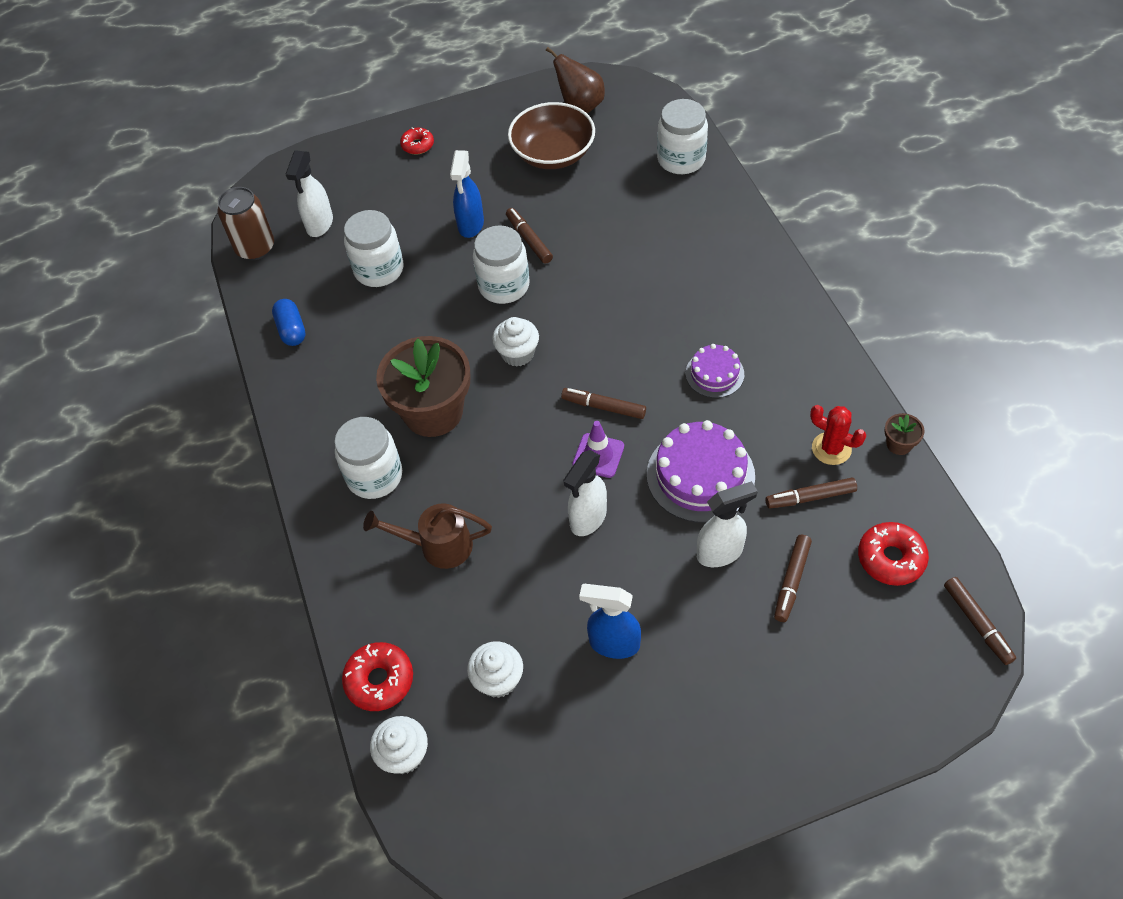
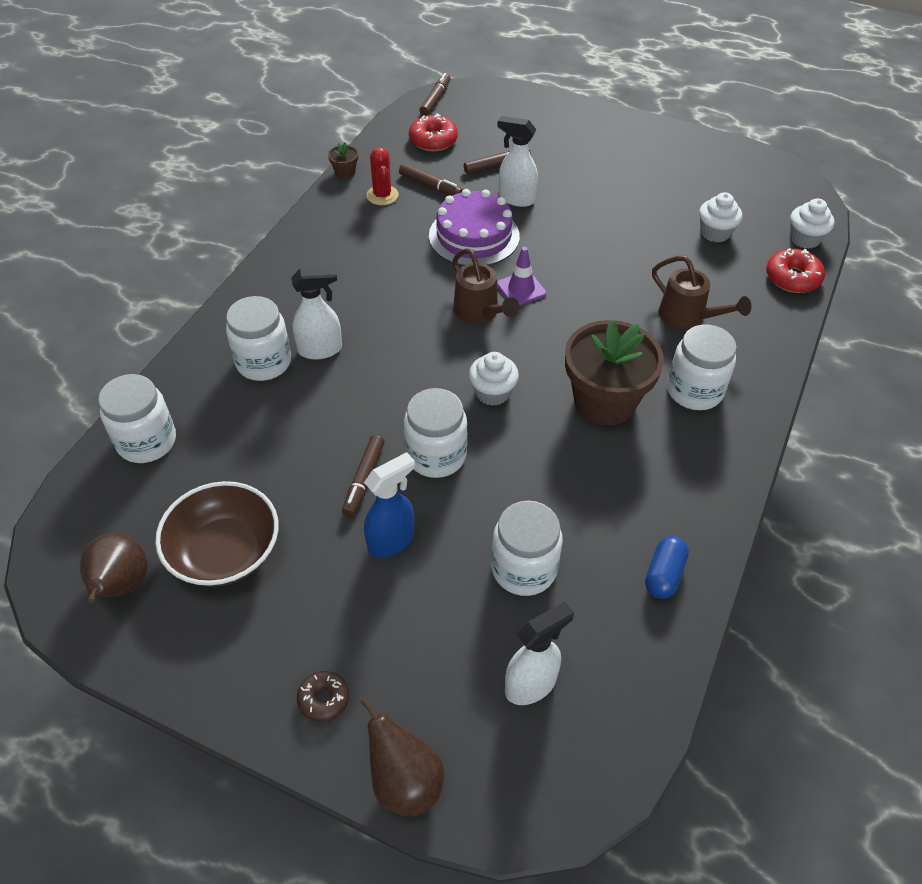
camera: 140 degrees left, 5 degrees down
brown can [218,187,274,260] -> none
red donut [400,127,434,155] -> brown donut [297,671,349,722]
brown marker [561,388,646,419] -> brown watering can [453,248,520,323]
white spray bottle [563,450,607,536] -> white spray bottle moved to [291,267,342,359]
blue spray bottle [579,584,641,659] -> none
purple cake [686,344,744,398] -> none
none -> white jar [226,296,291,381]
none -> brown pear [360,697,444,816]

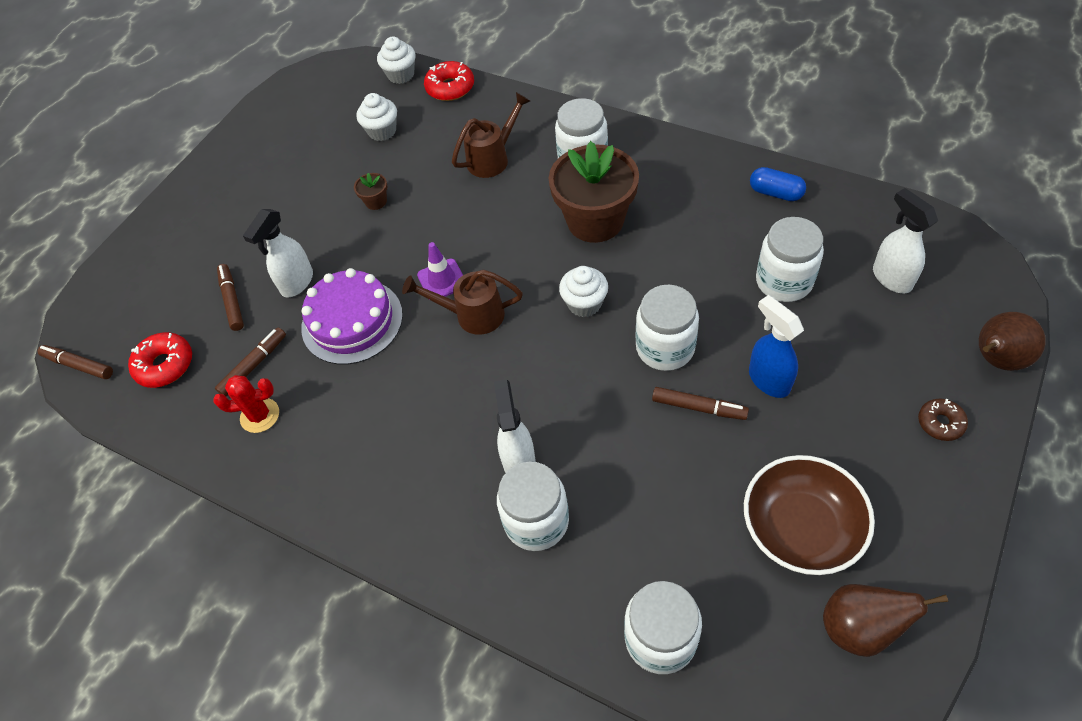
camera: 80 degrees left, 5 degrees up
brown flower pot [328,142,358,179] -> brown flower pot moved to [354,173,387,210]
brown watering can [453,248,520,323] -> brown watering can turned 150 degrees counterclockwise [402,270,523,335]

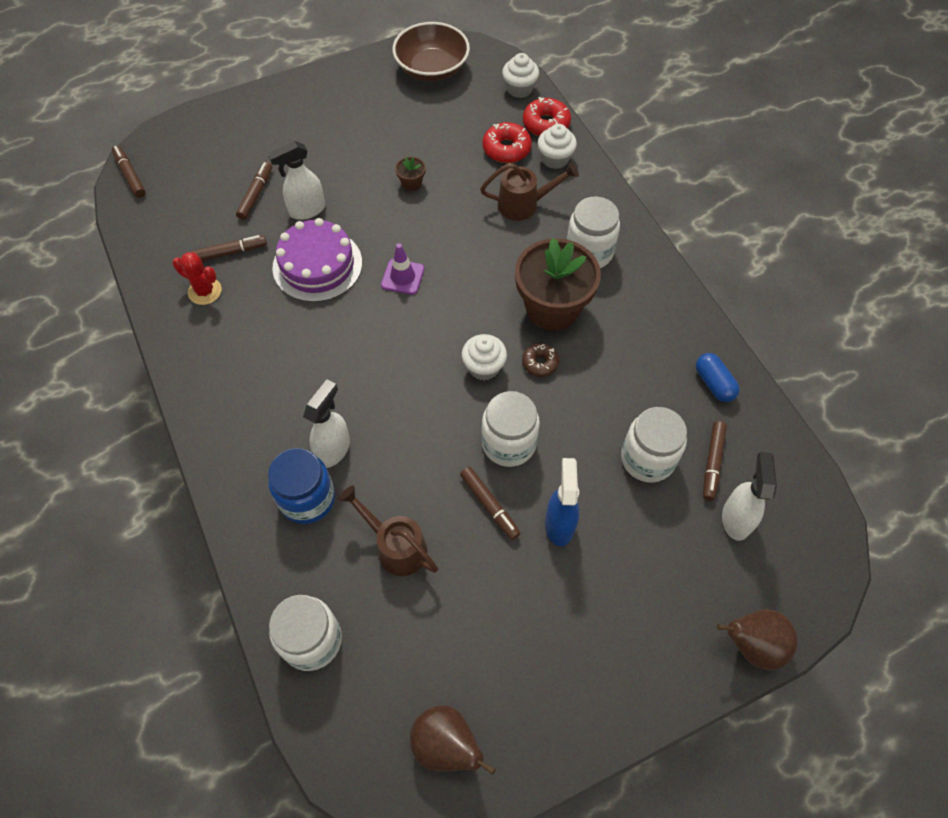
camera: 30 degrees right, 5 degrees up
red donut [128,332,192,388] -> red donut moved to [483,122,532,163]
white cupcake [357,93,397,141] -> white cupcake moved to [538,124,577,169]
brown watering can [402,270,523,335] -> brown watering can moved to [339,485,438,576]
white jar [497,462,569,551] -> blue jar [268,448,335,524]
brown bowl [744,455,875,575] -> brown bowl moved to [393,22,470,81]
brown donut [918,399,968,441] -> brown donut moved to [522,343,559,377]
none -> brown marker [703,421,727,501]

